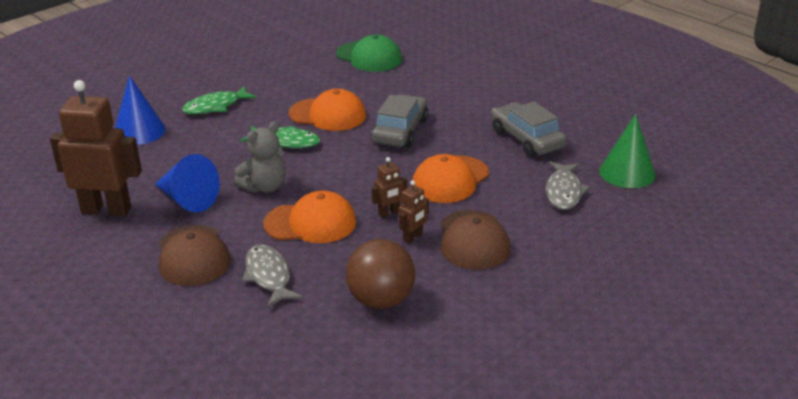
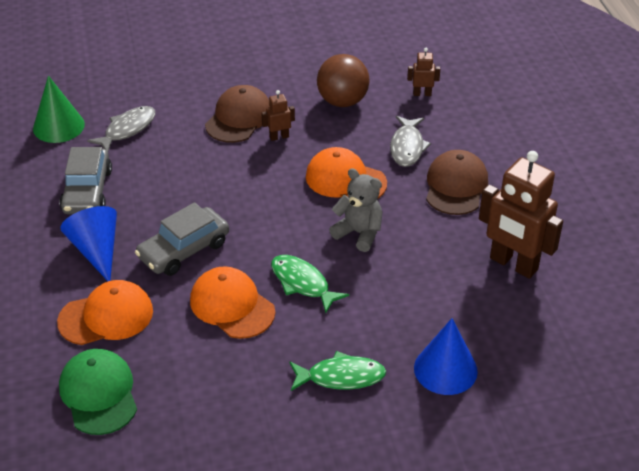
camera: 150 degrees left, 10 degrees up
blue cone [155,154,220,212] -> blue cone moved to [60,206,117,281]
grey teddy bear [234,121,286,193] -> grey teddy bear turned 45 degrees clockwise [329,168,383,252]
brown robot [372,157,407,218] -> brown robot moved to [407,48,440,96]
orange cap [413,154,489,203] -> orange cap moved to [57,280,153,345]

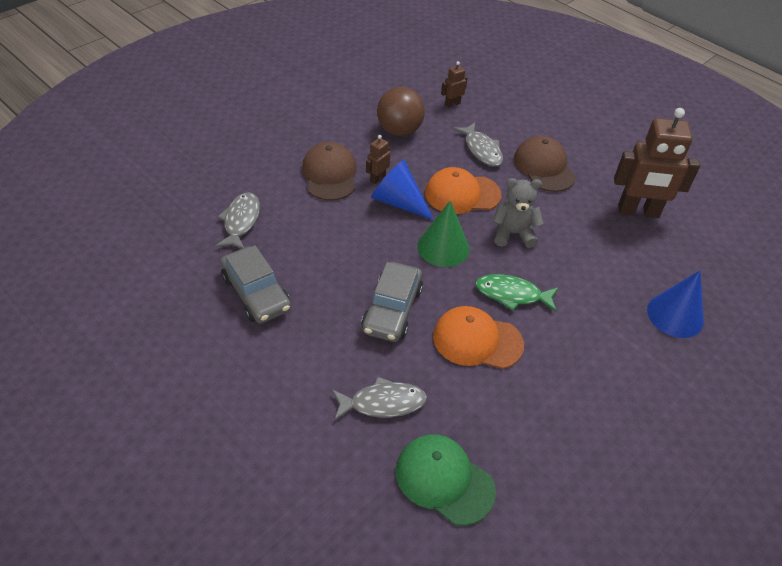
camera: 35 degrees left, 5 degrees up
green cone [33,76,85,143] -> green cone moved to [417,200,469,267]
orange cap [57,280,153,345] -> grey fish [332,376,427,421]
blue cone [60,206,117,281] -> blue cone moved to [371,160,434,220]
green fish [290,351,386,391] -> none

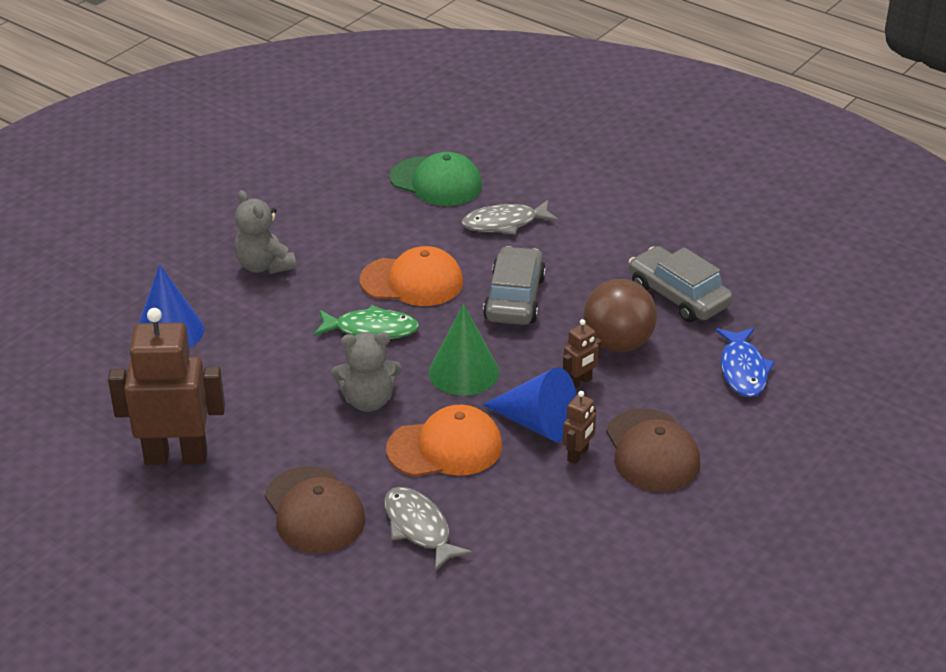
camera: 175 degrees right, 10 degrees down
grey fish [216,192,260,249] -> blue fish [716,328,775,397]
brown ball [377,87,425,136] -> brown ball moved to [583,279,657,352]
brown robot [441,61,468,108] -> brown robot moved to [563,319,602,389]
none -> grey teddy bear [234,190,296,274]

